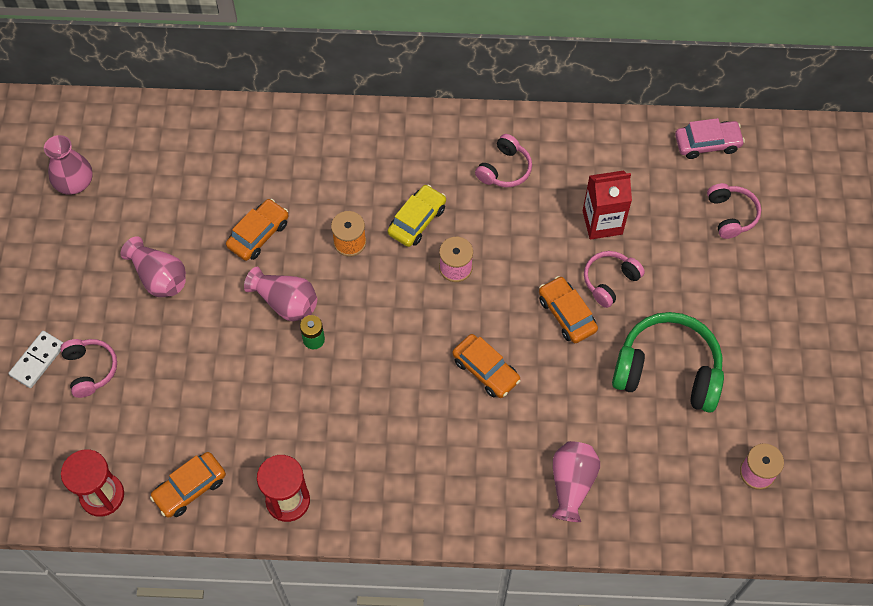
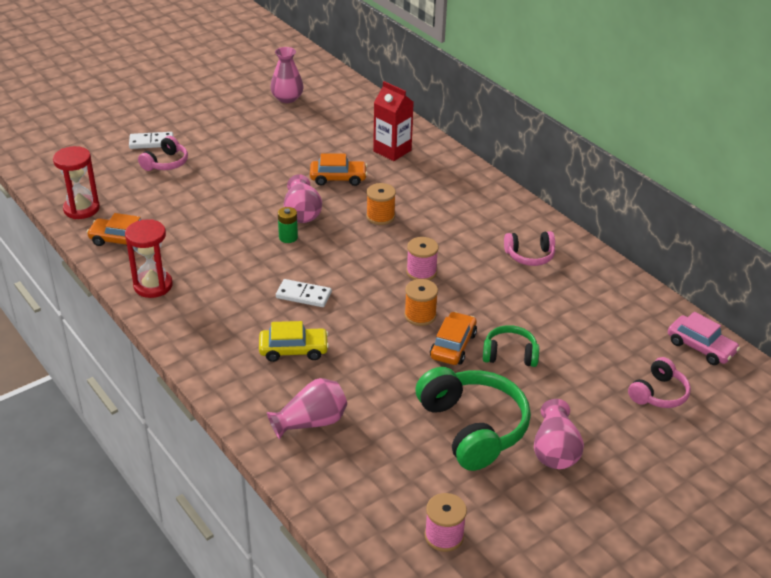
camera: 50 degrees right, 25 degrees down
pink vase [121,236,186,297] -> pink vase moved to [534,399,584,469]
yellow car [388,184,446,247] -> yellow car moved to [259,321,329,362]
orange car [452,334,521,398] -> none
red carton [583,170,632,240] -> red carton moved to [373,81,414,161]
pink headphones [584,251,645,308] -> green headphones [483,325,539,367]
none -> white domino [276,279,332,307]
none -> orange spool [404,279,438,326]

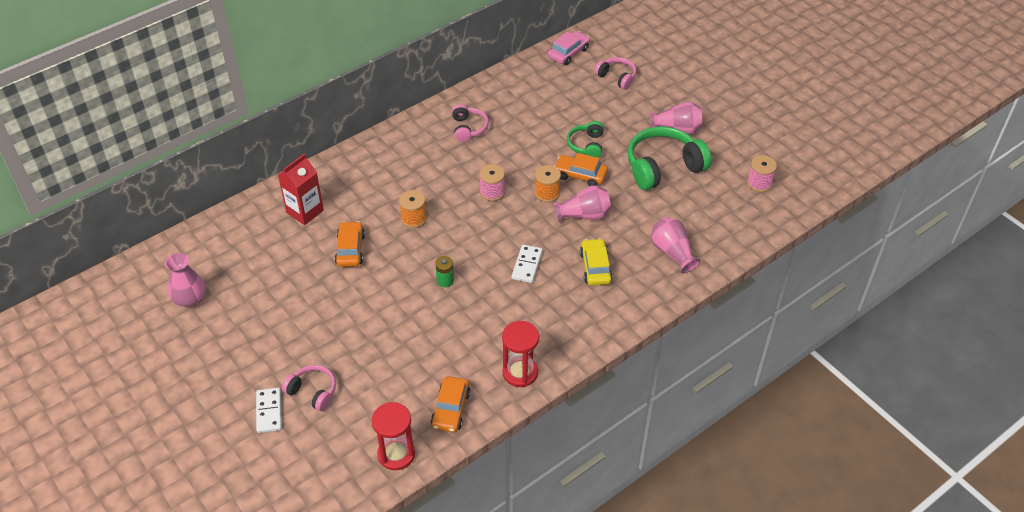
camera: 90 degrees left, 10 degrees up
pink vase [284,174,322,223] -> pink vase moved to [554,186,611,222]

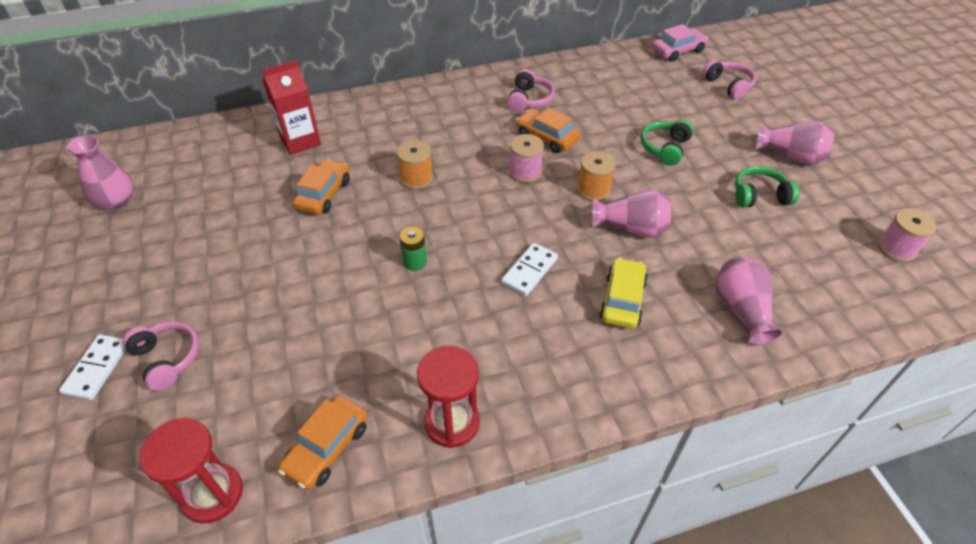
camera: 20 degrees right, 0 degrees up
orange car [554,153,608,186] -> orange car moved to [516,108,581,153]
green headphones [628,126,711,190] -> green headphones [735,166,799,208], size x0.54

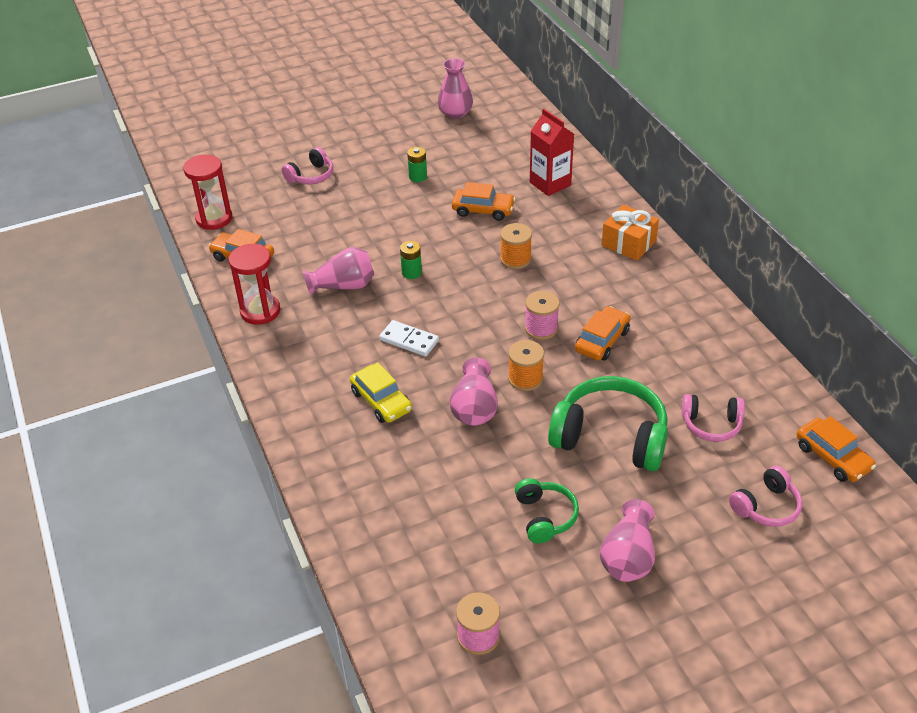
camera: 85 degrees right, 5 degrees down
white domino [59,335,126,400] -> none
pink headphones [507,69,555,112] -> pink headphones moved to [682,394,745,442]
yellow car [599,257,648,329] -> yellow car turned 45 degrees clockwise [350,362,412,423]
green headphones [641,119,694,166] -> green headphones [548,376,668,471], size x1.84
pink car [652,24,708,62] -> orange car [797,416,876,482]
pink vase [716,256,783,345] -> pink vase moved to [303,247,374,295]
none -> green battery [407,147,427,182]
none -> orange gift [602,205,659,261]

